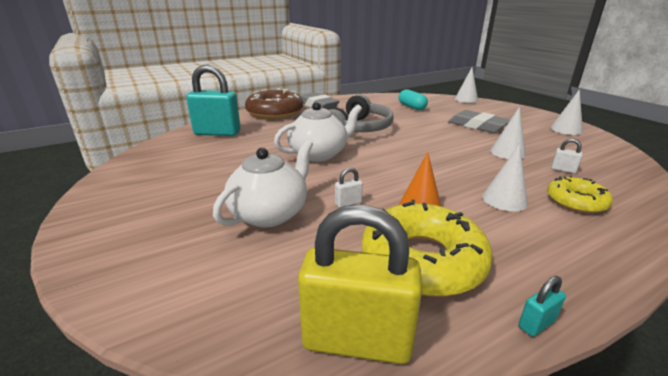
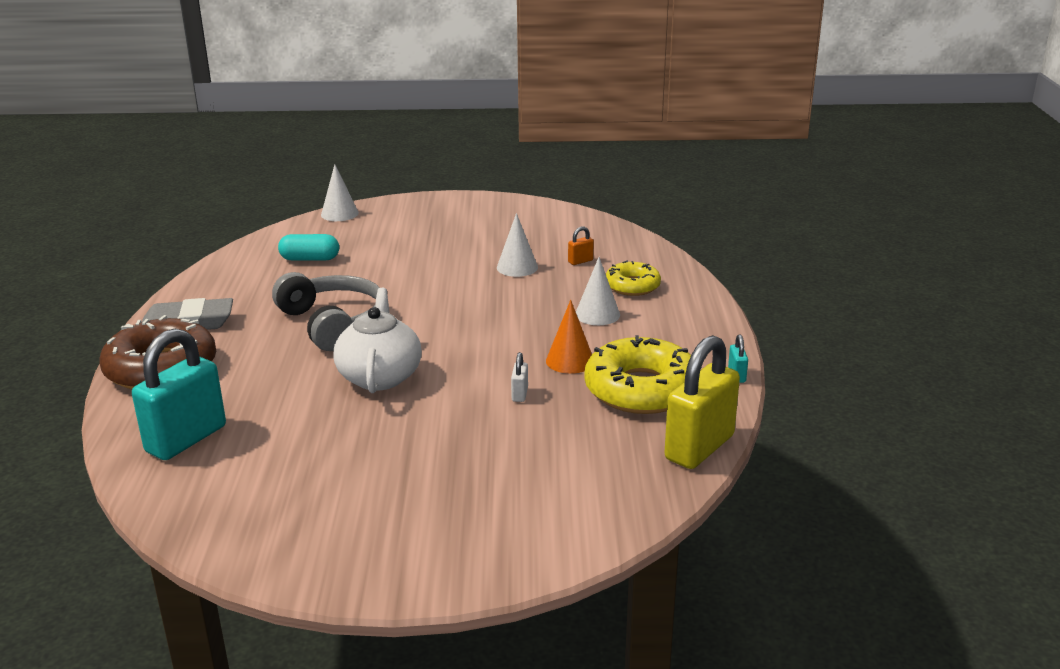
camera: 60 degrees left, 0 degrees up
white teapot [213,140,313,228] -> none
grey eraser [448,110,511,133] -> none
white cone [550,89,583,135] -> none
white padlock [551,139,583,173] -> orange padlock [568,226,594,265]

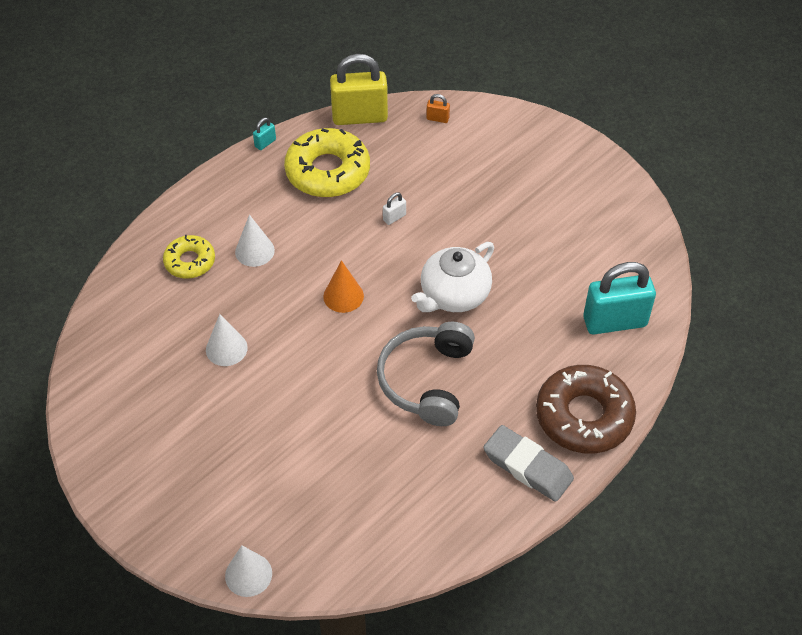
camera: 135 degrees left, 25 degrees up
turquoise capsule [278,234,339,261] -> none
orange cone [546,300,592,374] -> orange cone moved to [323,260,364,313]
orange padlock [568,226,594,265] -> orange padlock moved to [426,94,450,123]

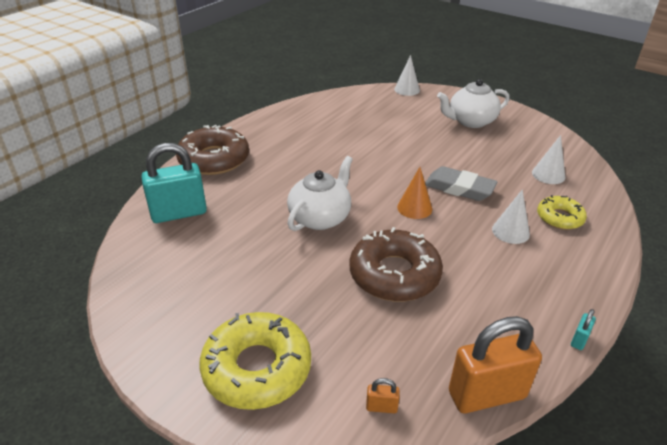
camera: 170 degrees right, 15 degrees down
white cone [206,314,248,366] -> white cone moved to [532,135,565,184]
yellow donut [284,128,370,197] -> yellow donut moved to [200,312,311,410]
yellow padlock [330,54,388,125] -> orange padlock [449,316,542,413]
grey headphones [377,322,475,426] -> none
white padlock [383,192,406,225] -> brown donut [349,227,443,301]
grey eraser [483,425,574,502] -> grey eraser moved to [425,166,498,201]
none -> white teapot [437,79,510,128]

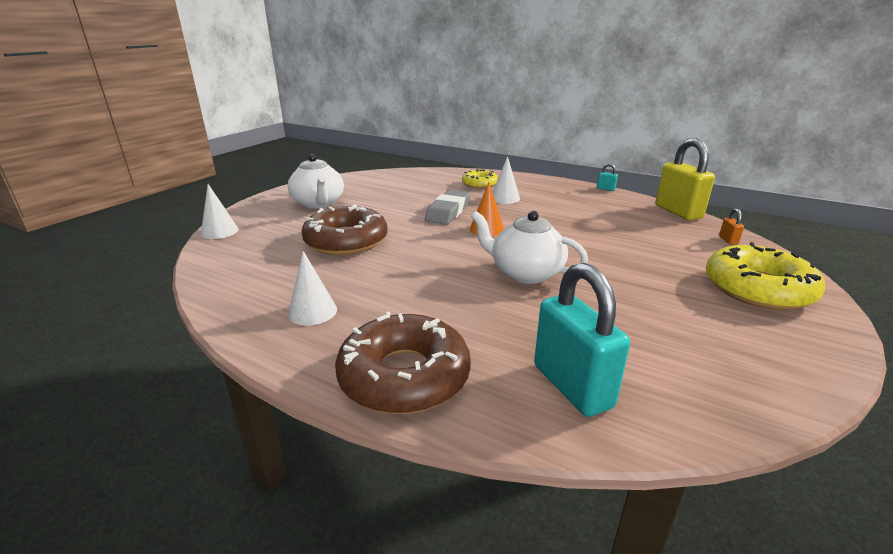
camera: 95 degrees left, 10 degrees down
brown donut [349,227,443,301] -> brown donut moved to [301,204,388,255]
orange padlock [449,316,542,413] -> yellow padlock [656,138,715,221]
white cone [532,135,565,184] -> white cone moved to [288,251,337,326]

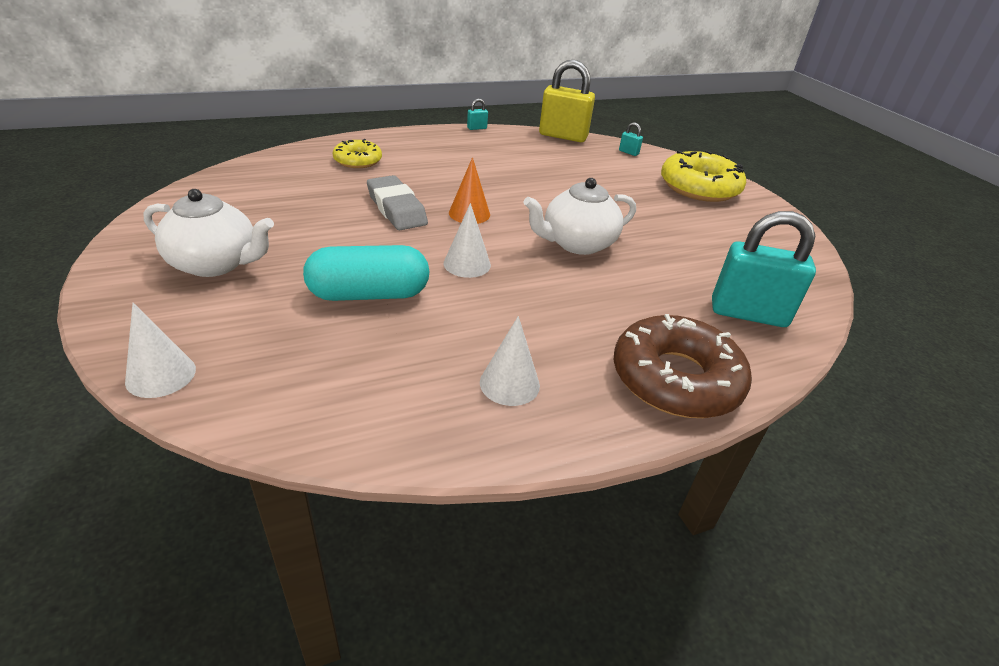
camera: 55 degrees left, 10 degrees up
brown donut [301,204,388,255] -> turquoise capsule [303,245,429,301]
white cone [493,156,520,204] -> white cone moved to [443,203,491,278]
orange padlock [719,208,744,245] -> turquoise padlock [619,122,643,156]

